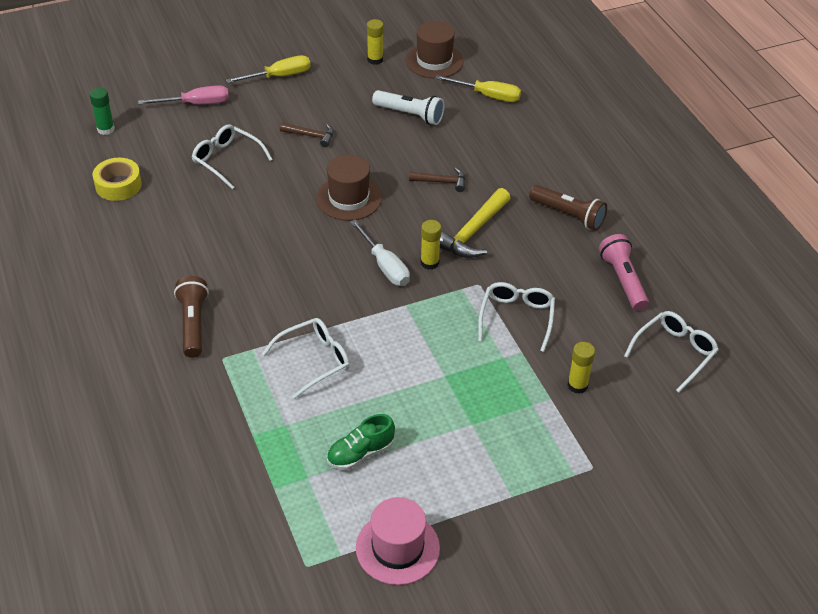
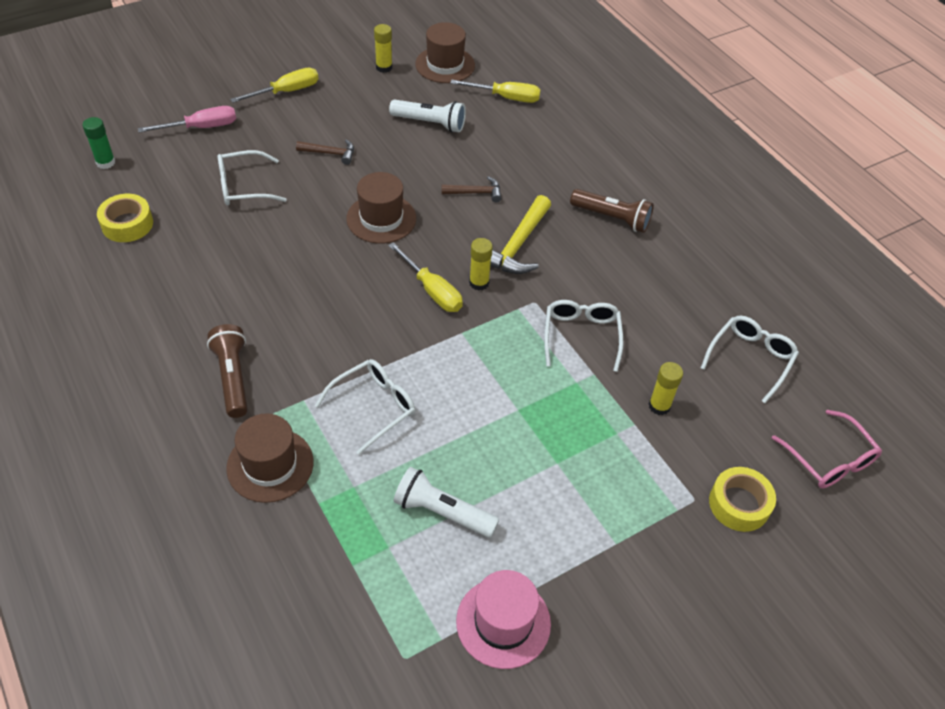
camera: 10 degrees left, 5 degrees up
white glasses [192,124,273,189] -> white glasses turned 45 degrees counterclockwise [218,150,287,205]
green shoe [327,414,395,470] -> white flashlight [394,467,499,538]
white screwdriver [350,220,410,286] -> yellow screwdriver [388,242,463,312]
pink flashlight [599,234,649,311] -> none
none -> brown hat [226,414,314,503]
none -> yellow tape [709,467,776,532]
none -> pink glasses [772,410,882,488]

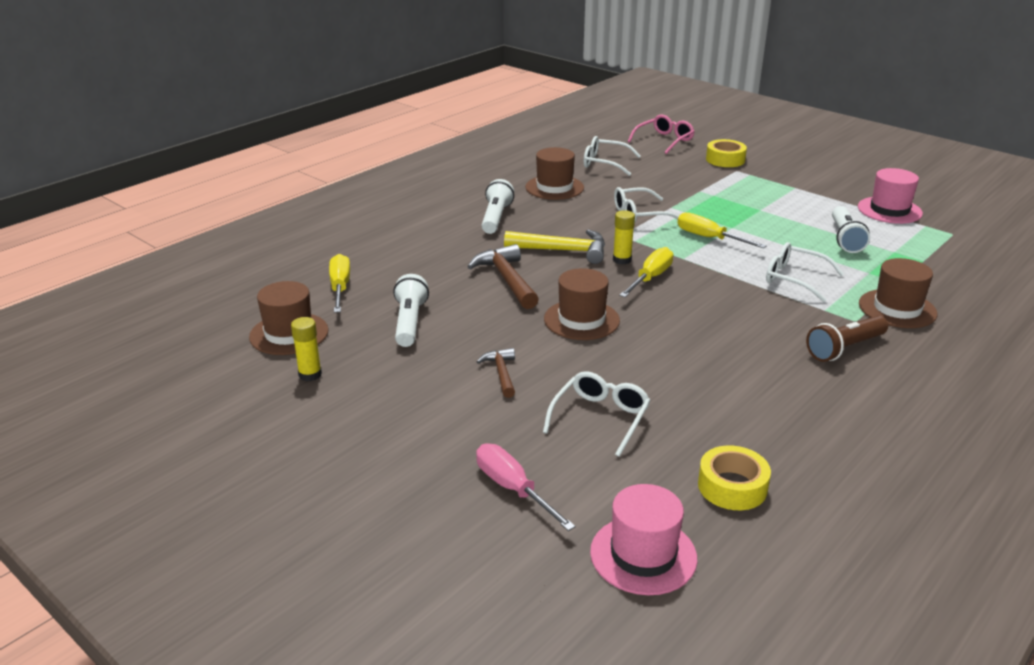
camera: 105 degrees left, 20 degrees down
green glue stick [83,117,115,169] -> pink hat [590,484,698,595]
white glasses [218,150,287,205] -> white glasses turned 120 degrees counterclockwise [543,371,651,457]
yellow screwdriver [230,68,318,103] -> yellow screwdriver moved to [677,212,767,248]
brown hammer [442,176,502,202] -> brown hammer [467,244,539,309], size x1.72
brown flashlight [570,189,654,233] -> white flashlight [482,179,514,234]
yellow glue stick [649,362,683,415] -> none
none -> brown hat [525,147,584,200]

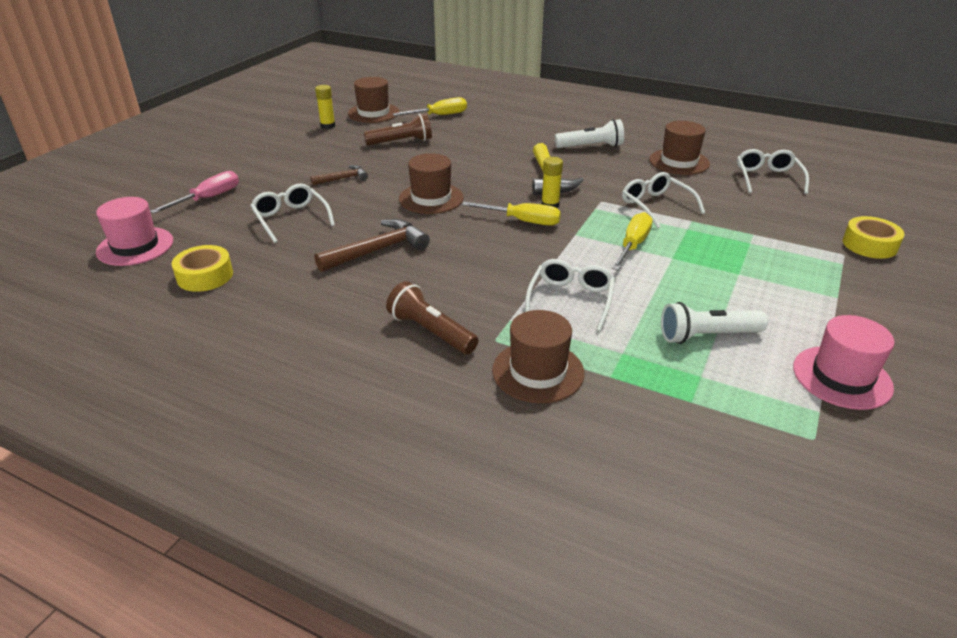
camera: 75 degrees right, 5 degrees up
white flashlight [393,274,429,347] -> brown flashlight [364,113,432,145]
brown hammer [467,244,539,309] -> brown hammer moved to [314,219,430,272]
white glasses [543,371,651,457] -> white glasses turned 135 degrees counterclockwise [250,183,335,243]
pink glasses [628,114,695,154] -> none

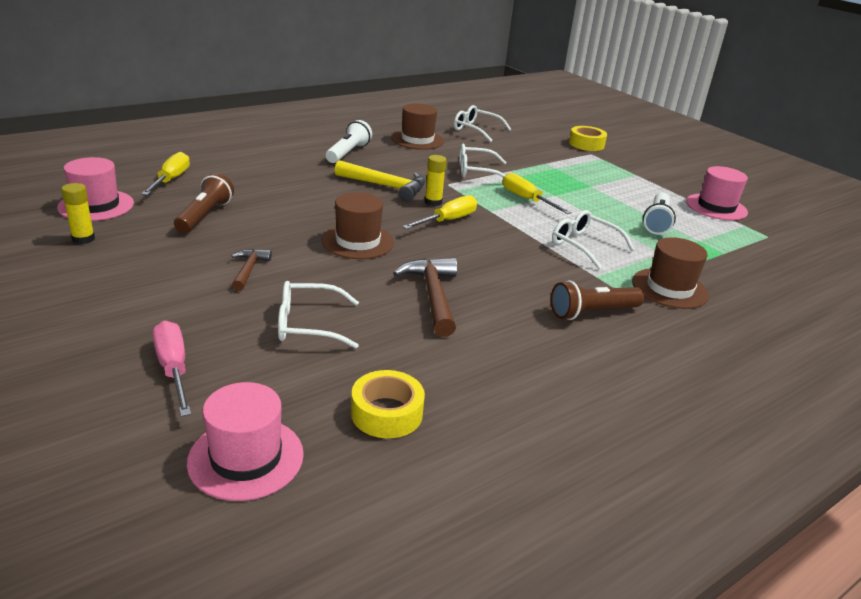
camera: 65 degrees left, 5 degrees down
brown hat [348,77,400,123] -> pink hat [57,157,134,221]

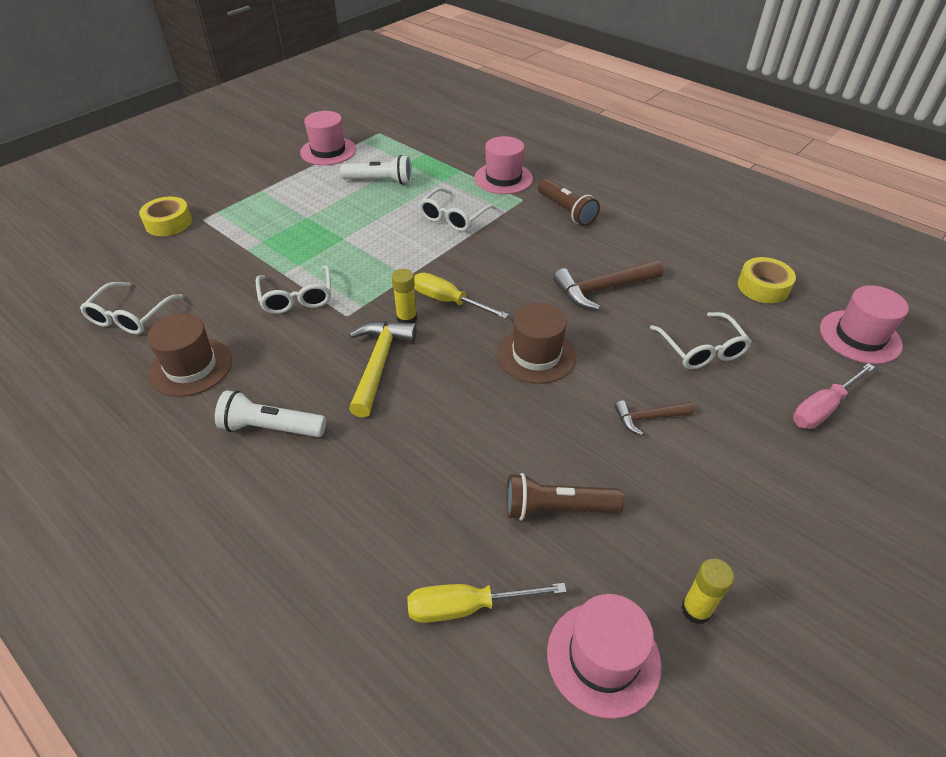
camera: 100 degrees left, 15 degrees up
yellow screwdriver [503,173,572,214] -> none
brown hat [632,237,709,309] -> pink hat [474,136,533,194]

